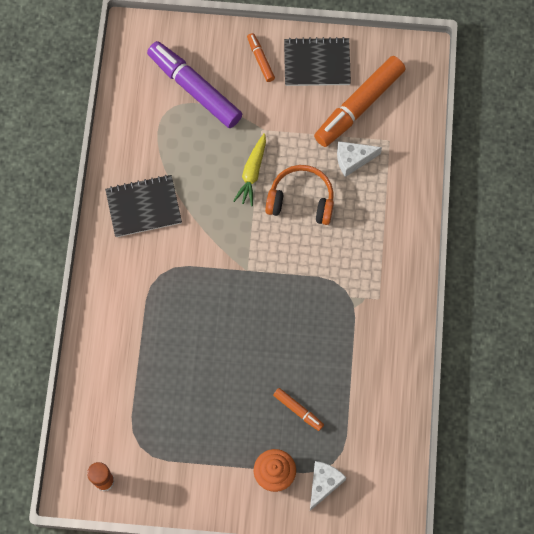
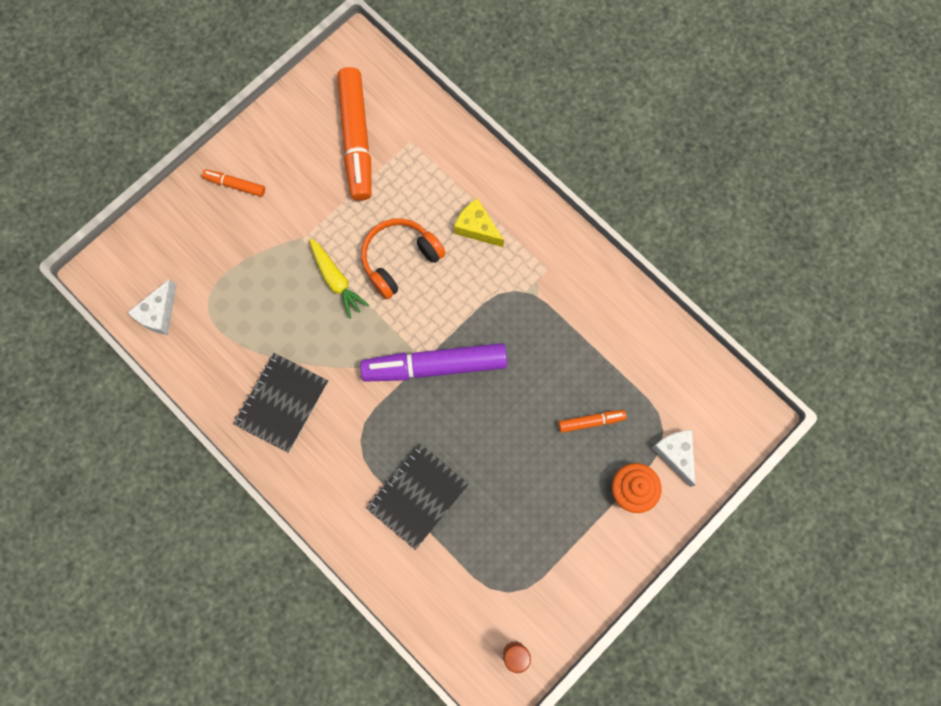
camera: 50 degrees left, 5 degrees up
purple marker [147,41,242,128] -> purple marker moved to [360,343,507,382]
black notebook [284,37,351,86] -> black notebook moved to [366,444,469,550]
white cheese [337,141,382,177] -> white cheese moved to [127,279,176,335]
none -> yellow cheese [454,198,504,247]

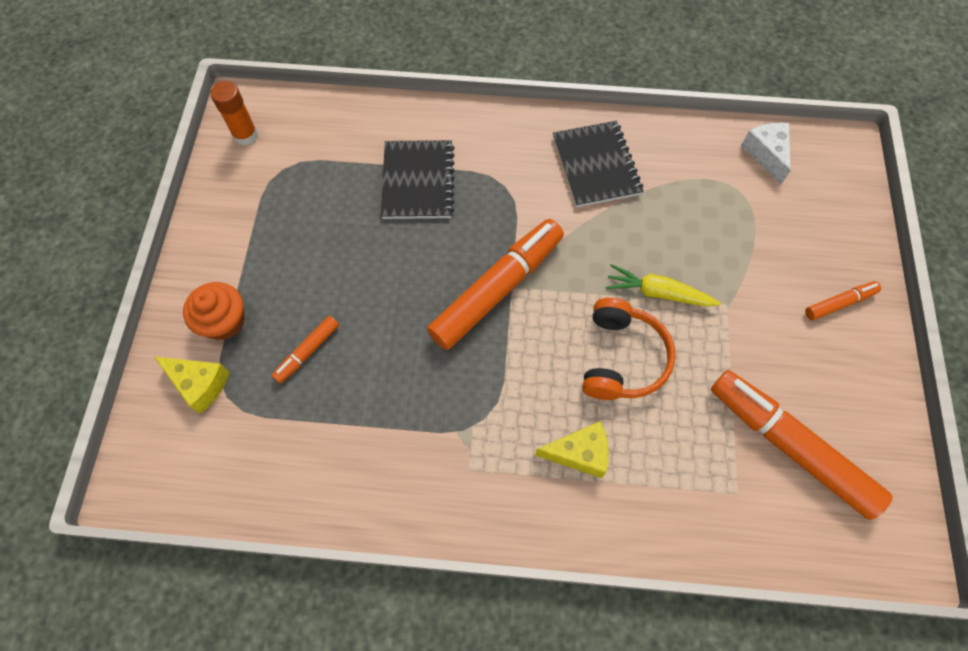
camera: 140 degrees right, 10 degrees down
purple marker [360,343,507,382] -> orange marker [427,219,564,350]
white cheese [652,430,695,487] -> yellow cheese [155,357,230,414]

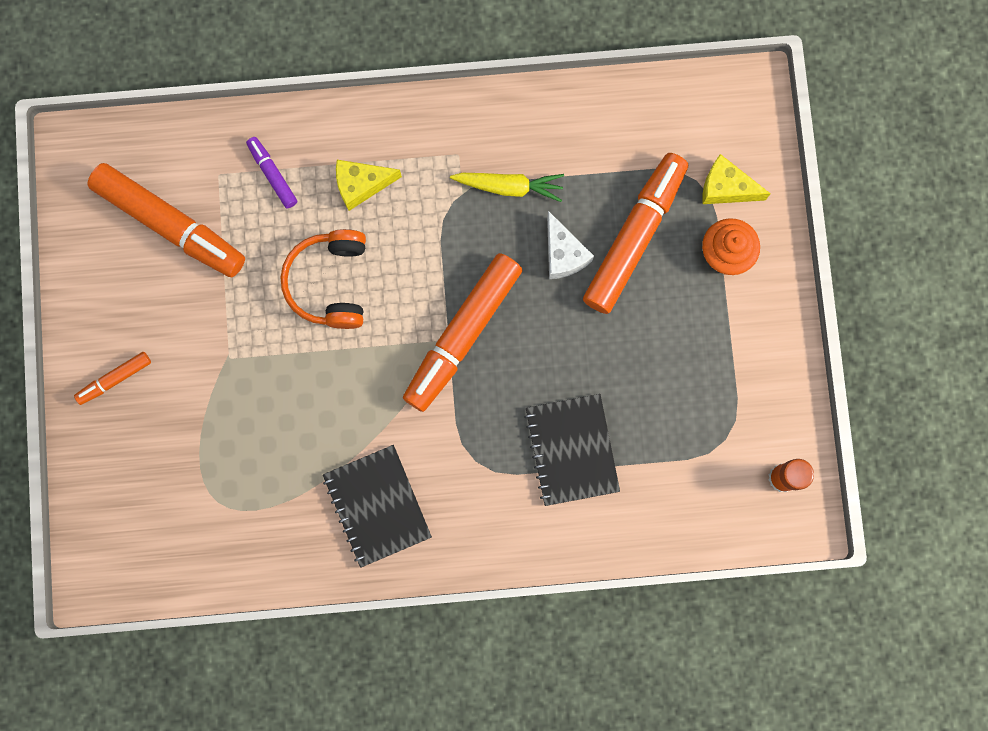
camera: 170 degrees right, 15 degrees up
orange marker [272,316,339,384] -> orange marker [583,153,688,314], size x2.16
yellow carrot [605,264,721,307] -> yellow carrot moved to [450,173,564,202]
white cheese [741,123,791,184] -> white cheese moved to [547,211,594,279]
none -> purple marker [246,137,297,208]

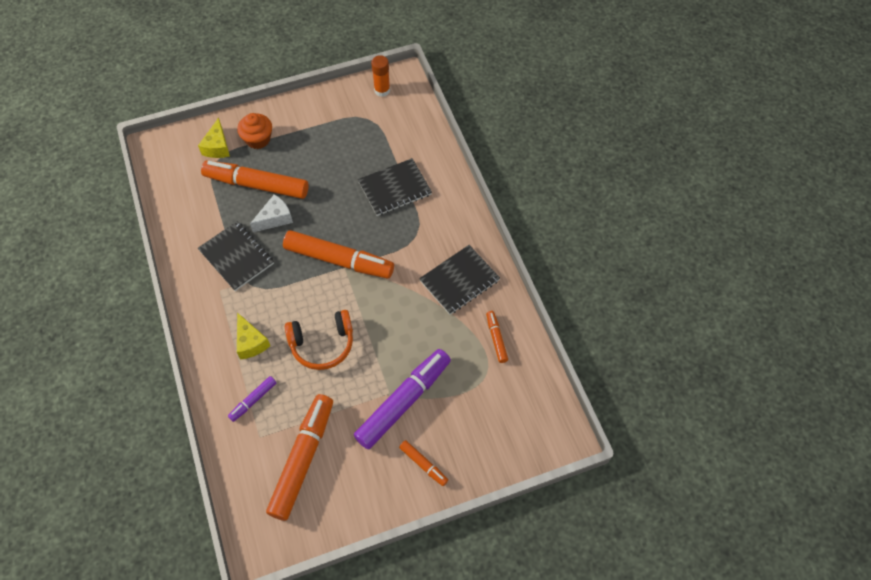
camera: 105 degrees left, 20 degrees down
yellow carrot [450,173,564,202] -> black notebook [198,221,274,291]
none -> purple marker [354,349,451,450]
none -> orange marker [486,311,508,363]

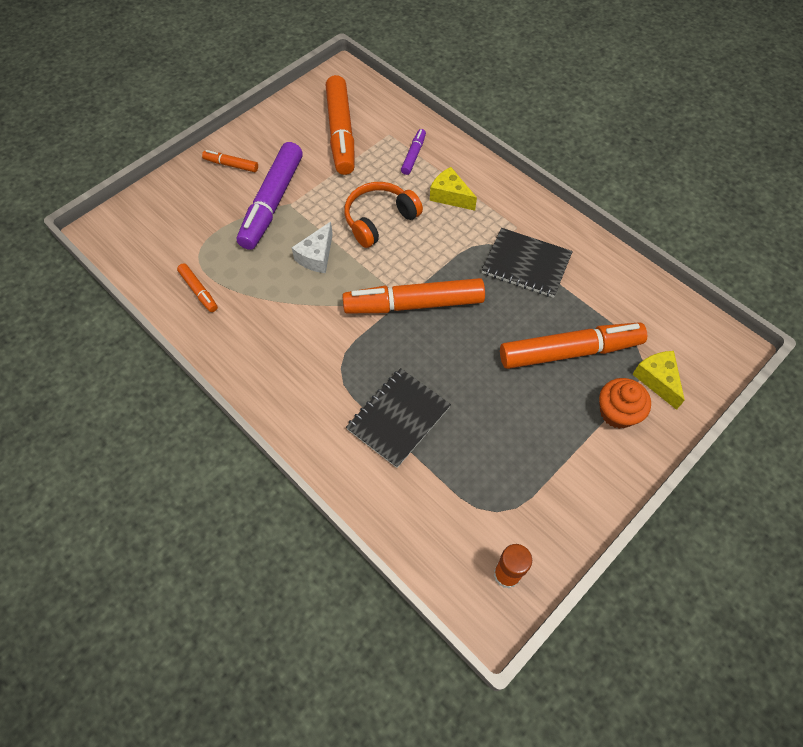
camera: 155 degrees right, 0 degrees up
white cheese [250,194,293,232] -> white cheese moved to [291,222,333,273]
black notebook [419,245,500,315] -> none

